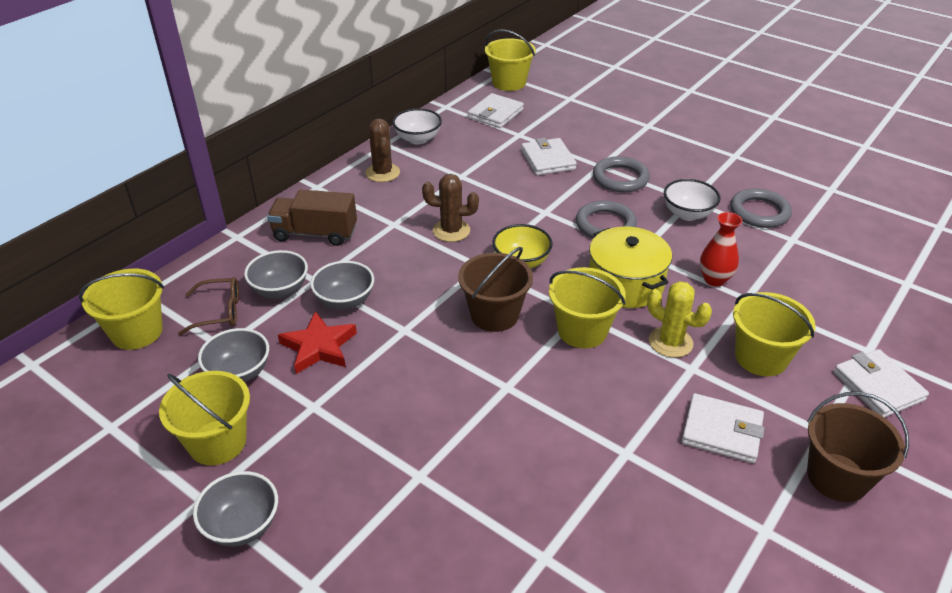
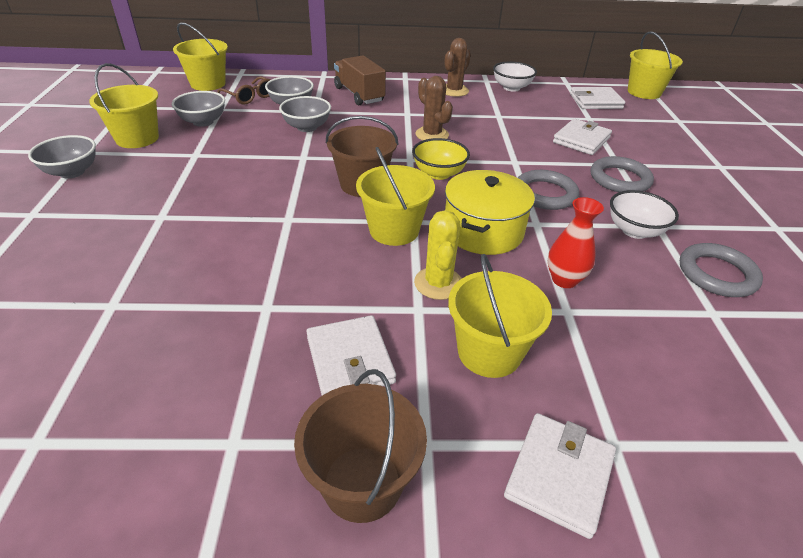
camera: 50 degrees right, 0 degrees up
red star [278,311,357,374] -> none

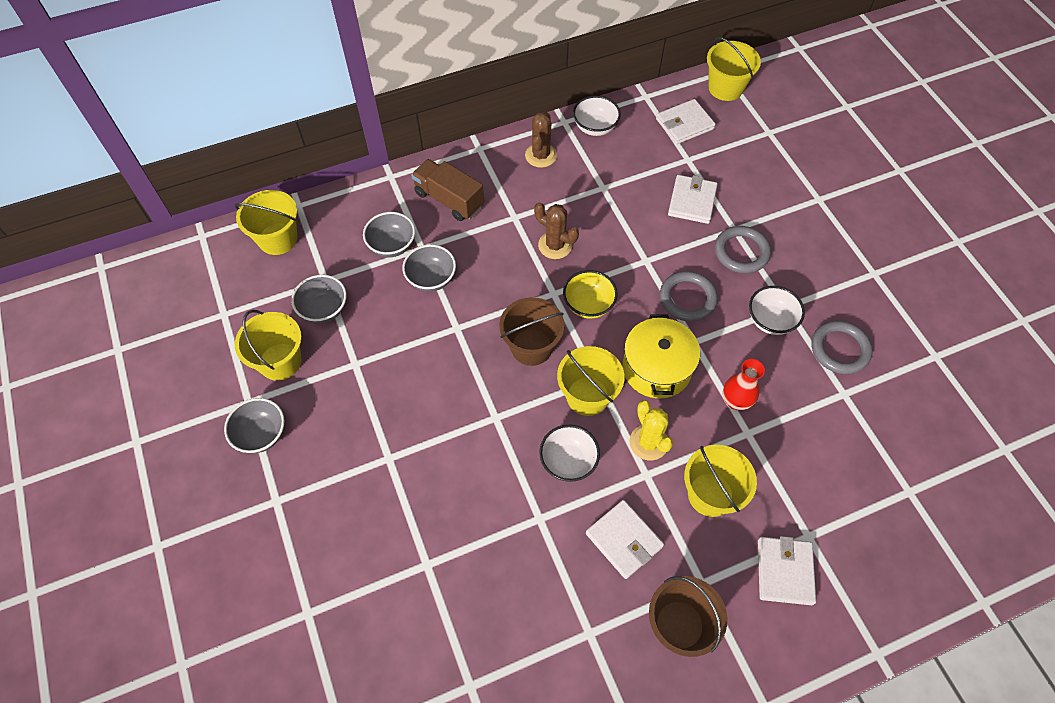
camera: 20 degrees left, 20 degrees up
brown glasses [217,76,270,105] -> none
none -> white bowl [539,425,600,482]

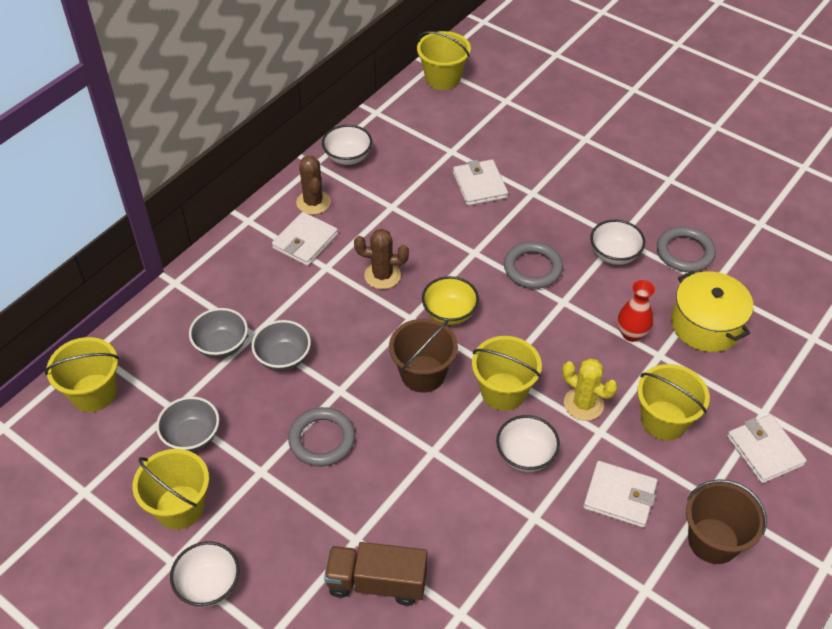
camera: 30 degrees left, 10 degrees down
grey bowl [224,398,285,453] -> white bowl [170,541,240,607]
brown truck [411,159,484,221] -> brown truck moved to [324,542,427,606]
yellow pot [623,314,700,399] -> yellow pot moved to [671,271,753,352]
white wallet [656,99,716,144] -> white wallet moved to [272,212,338,266]
grey ring [715,226,771,273] -> grey ring moved to [288,407,355,467]

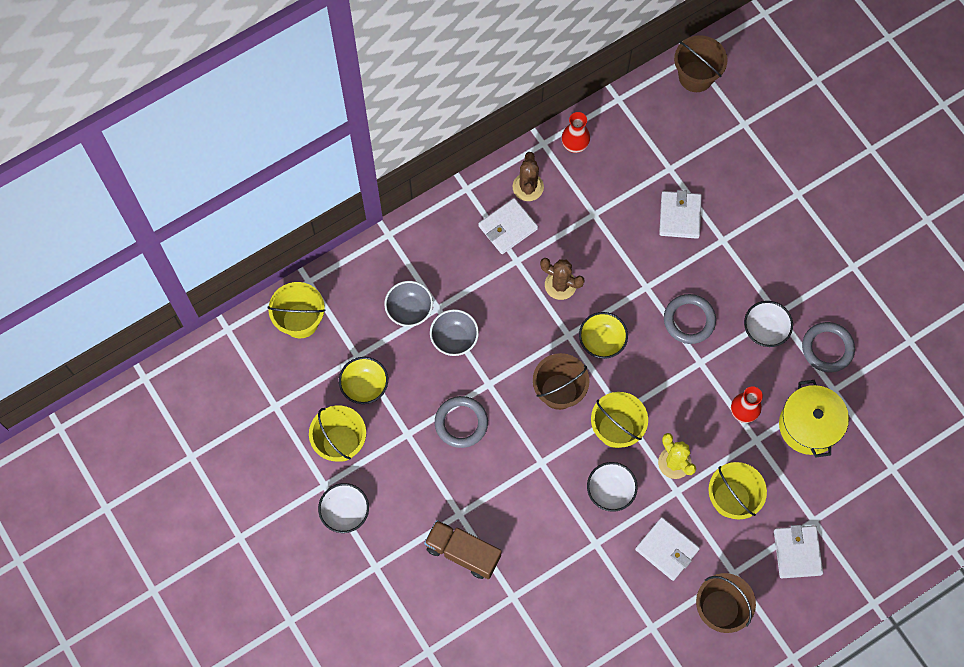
camera: 20 degrees right, 20 degrees up
grey bowl [156,397,219,452] -> yellow bowl [339,357,388,404]
white bowl [322,125,372,165] -> red vase [562,112,590,153]
yellow bucket [417,31,471,90] -> brown bucket [674,35,727,92]

